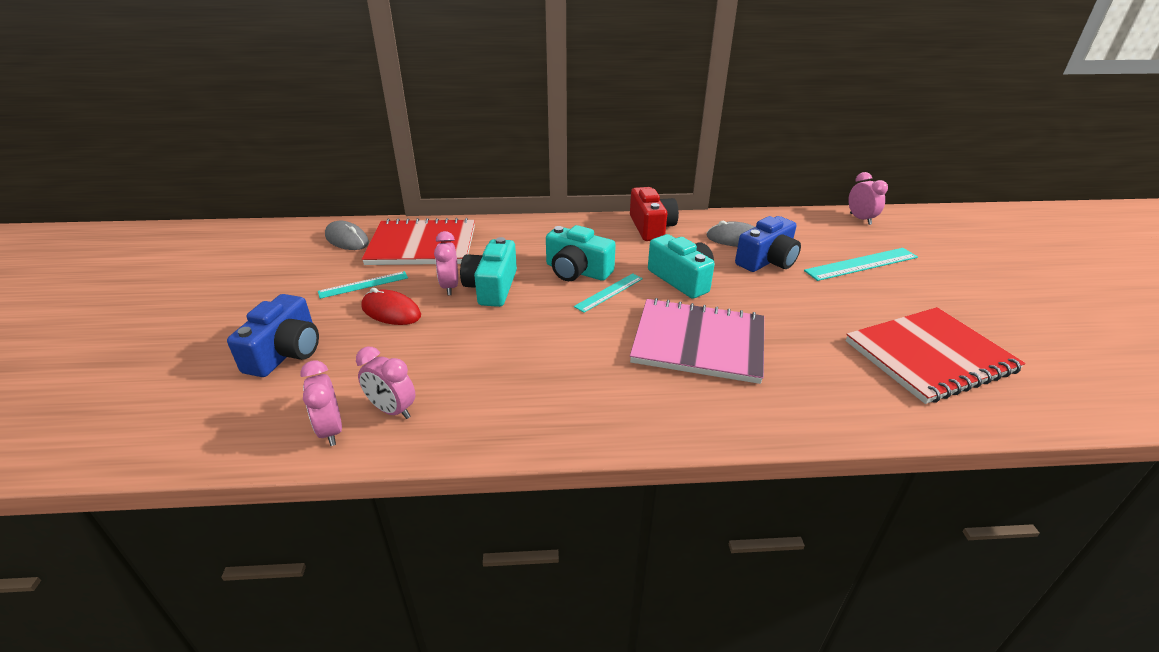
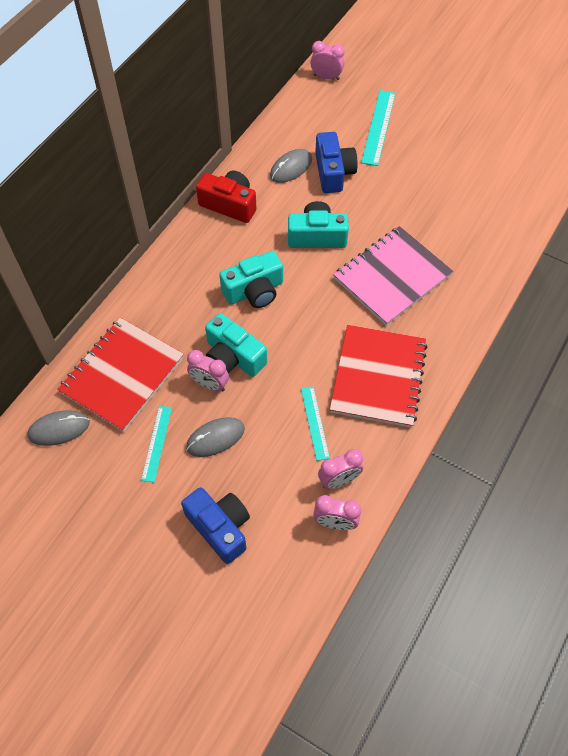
camera: 55 degrees left, 25 degrees up
red mouse [361,288,421,325] -> grey mouse [186,417,245,457]
turquoise ruler [574,273,643,313] -> turquoise ruler moved to [301,386,330,461]
red notebook [846,307,1025,404] -> red notebook moved to [330,325,428,428]

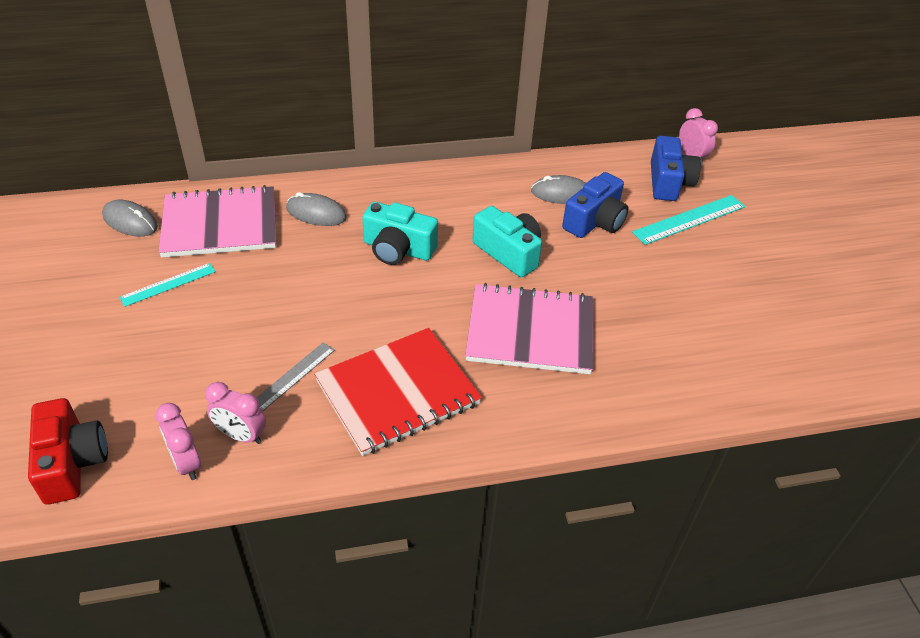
camera: 45 degrees right, 15 degrees down
red notebook [57,318,184,432] -> pink notebook [158,185,276,258]
blue camera [181,487,250,564] -> blue camera moved to [651,136,701,201]
grey mouse [186,417,245,457] -> grey mouse moved to [286,192,347,226]
pink clock [187,350,229,391] -> none
red camera [196,171,256,223] -> red camera moved to [28,398,108,505]
turquoise camera [205,313,267,377] -> none
turquoise ruler [301,386,330,461] -> grey ruler [257,342,335,411]

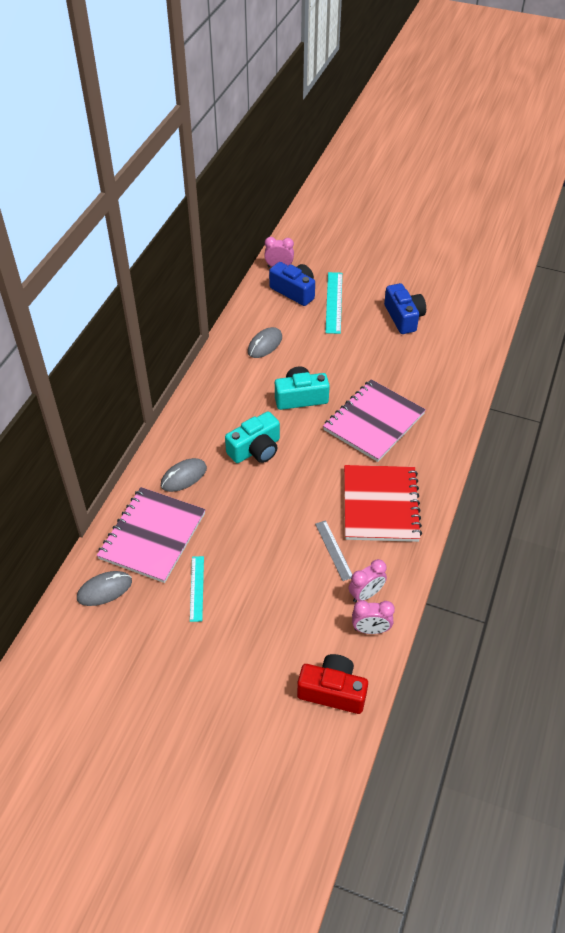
camera: 55 degrees left, 5 degrees up
blue camera [562,172,628,238] -> blue camera moved to [384,283,426,334]

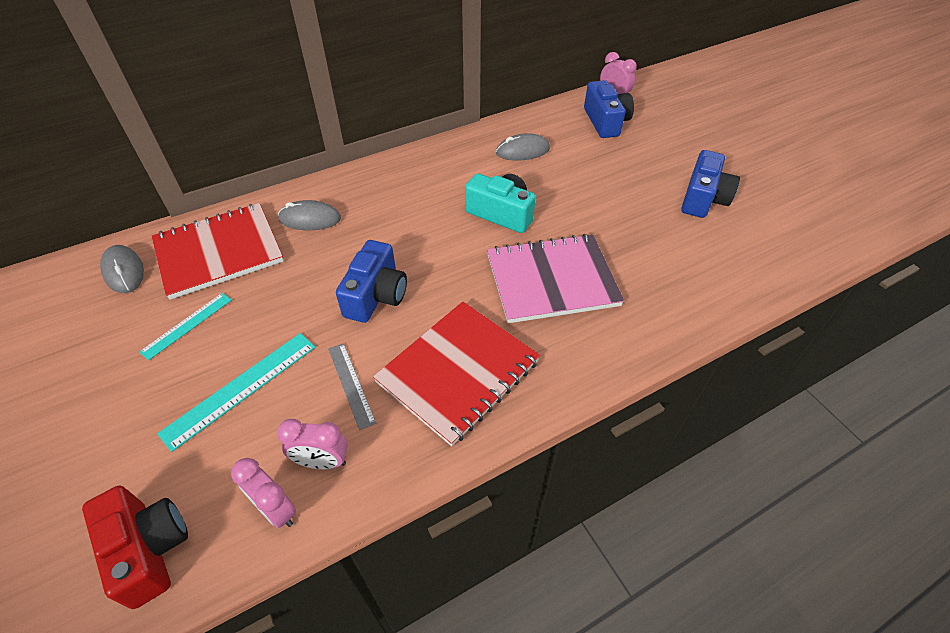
camera: 40 degrees right, 0 degrees up
grey mouse [77,571,132,606] -> grey mouse turned 45 degrees clockwise [100,245,144,293]
pink notebook [97,487,206,583] -> red notebook [151,203,284,300]
turquoise camera [225,412,280,463] -> none
grey ruler [315,520,352,581] -> grey ruler turned 45 degrees counterclockwise [328,343,376,430]
turquoise ruler [325,272,342,334] -> turquoise ruler moved to [157,333,316,452]
none -> blue camera [336,240,407,323]

